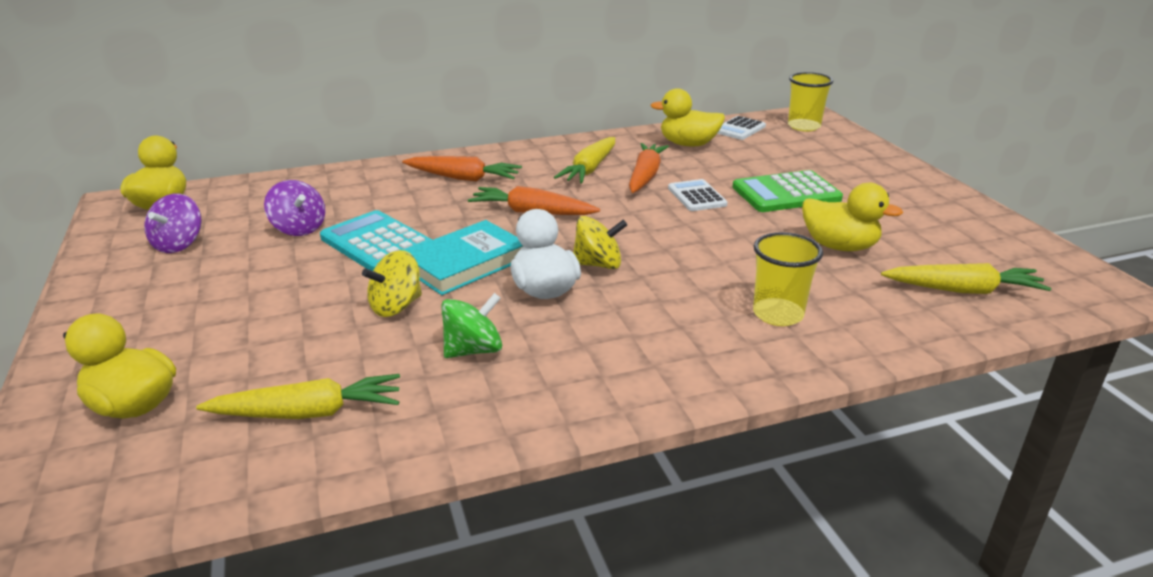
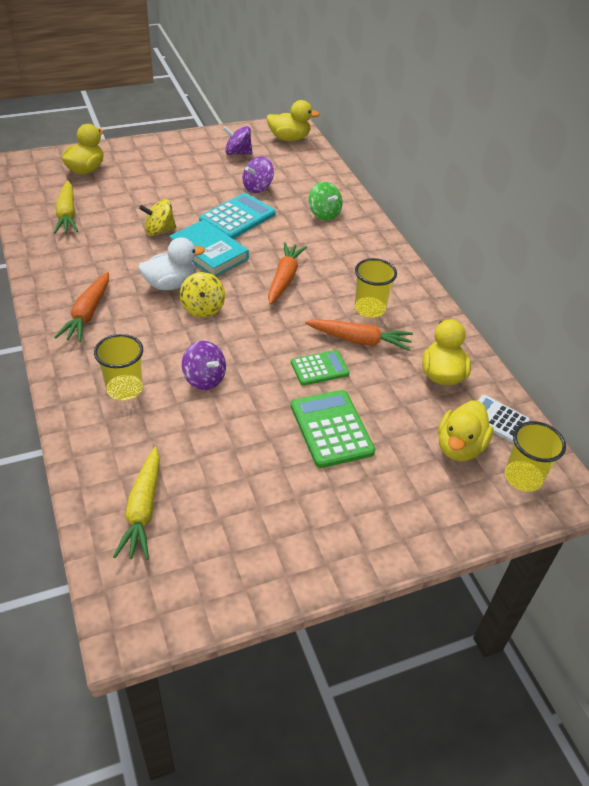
camera: 85 degrees right, 15 degrees up
yellow spinning top [362,250,422,317] -> yellow spinning top turned 60 degrees counterclockwise [139,199,176,236]
orange carrot [402,156,522,181] -> orange carrot moved to [54,272,109,343]
green spinning top [441,293,502,358] -> green spinning top moved to [309,182,342,221]
yellow carrot [554,137,615,183] -> yellow cup [355,258,397,318]
white calculator [668,179,728,211] -> green calculator [291,350,349,386]
yellow duck [802,183,903,251] -> yellow duck moved to [438,401,493,461]
none -> purple spinning top [182,341,226,390]

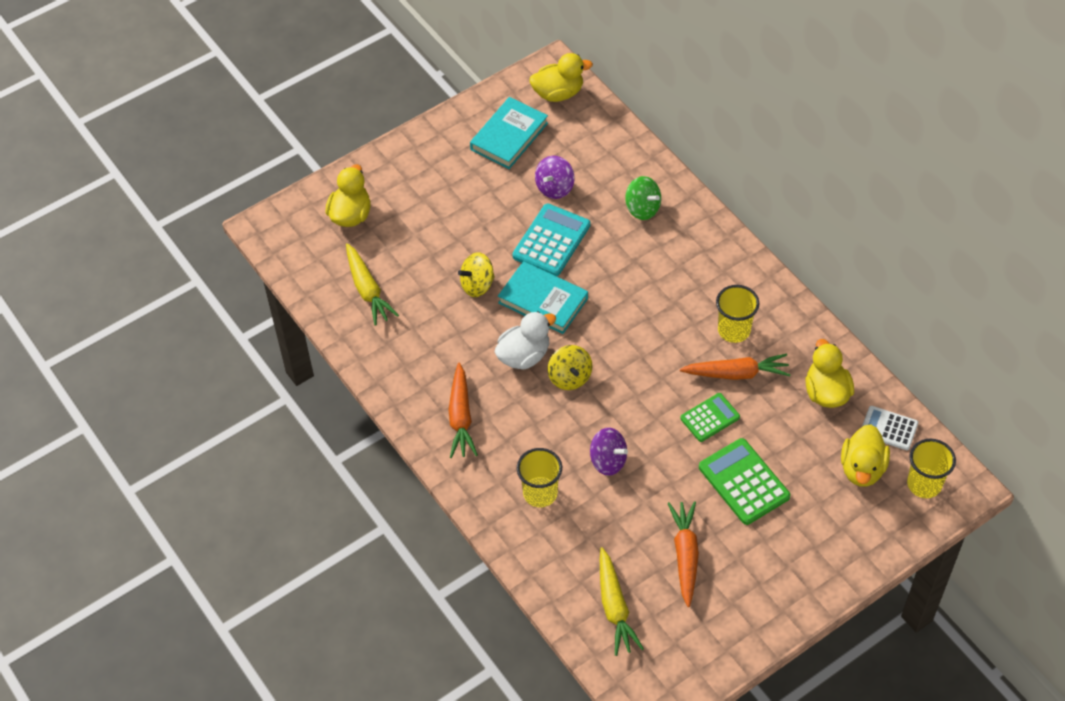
camera: 10 degrees left, 10 degrees up
purple spinning top [223,126,253,155] -> turquoise book [470,97,548,169]
orange carrot [268,242,307,305] -> orange carrot moved to [668,501,699,607]

